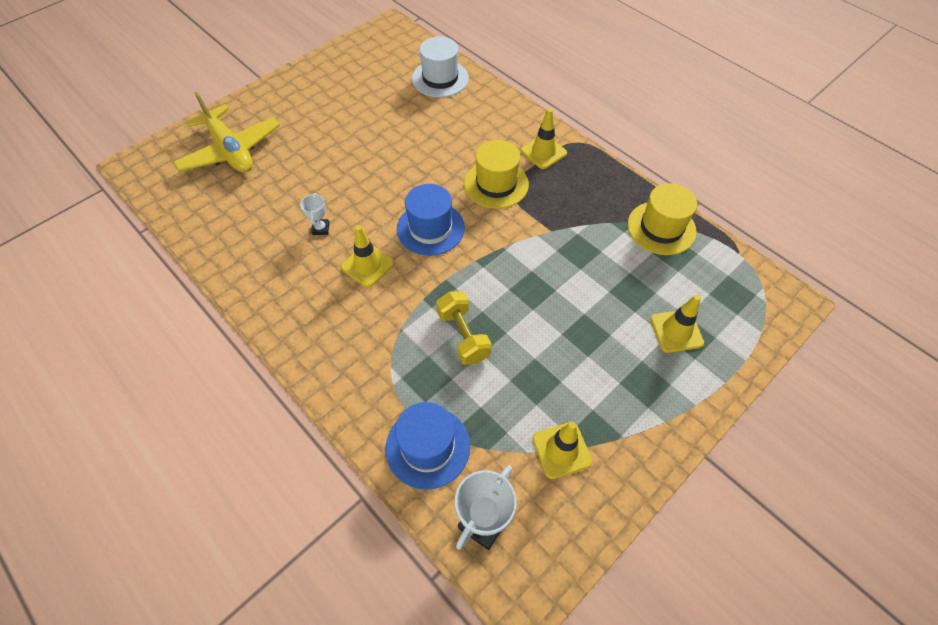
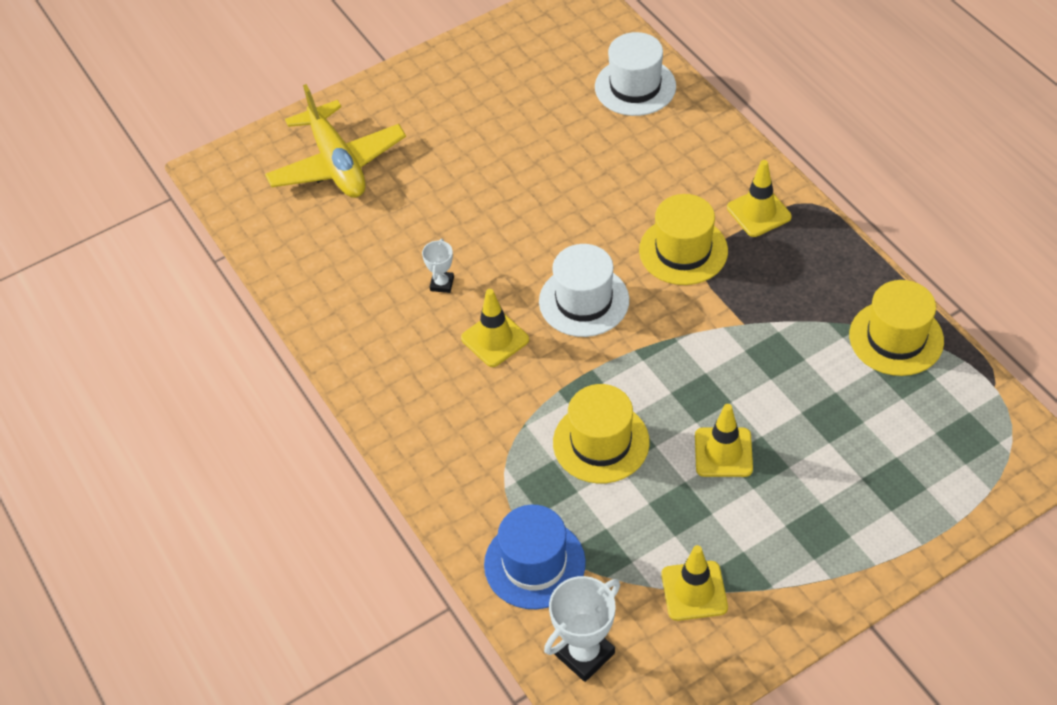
camera: 15 degrees right, 5 degrees down
blue hat [397,184,465,256] -> white hat [539,244,629,337]
yellow dumbbell [436,291,492,365] -> yellow hat [553,384,650,483]
yellow traffic cone [650,294,704,353] -> yellow traffic cone moved to [695,404,753,477]

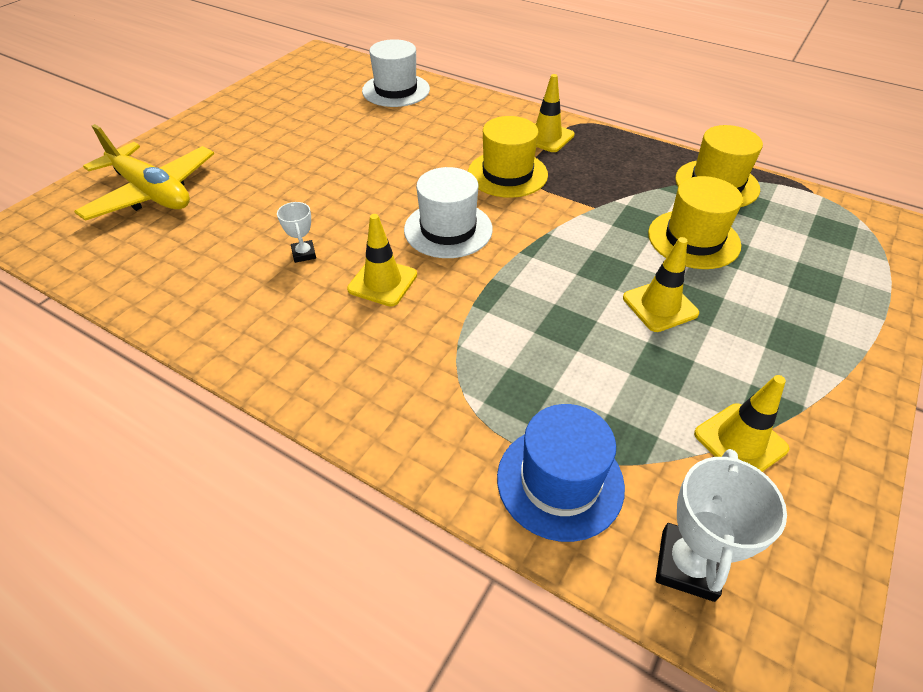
camera: 30 degrees left, 5 degrees down
yellow hat [553,384,650,483] -> yellow hat moved to [648,176,743,269]

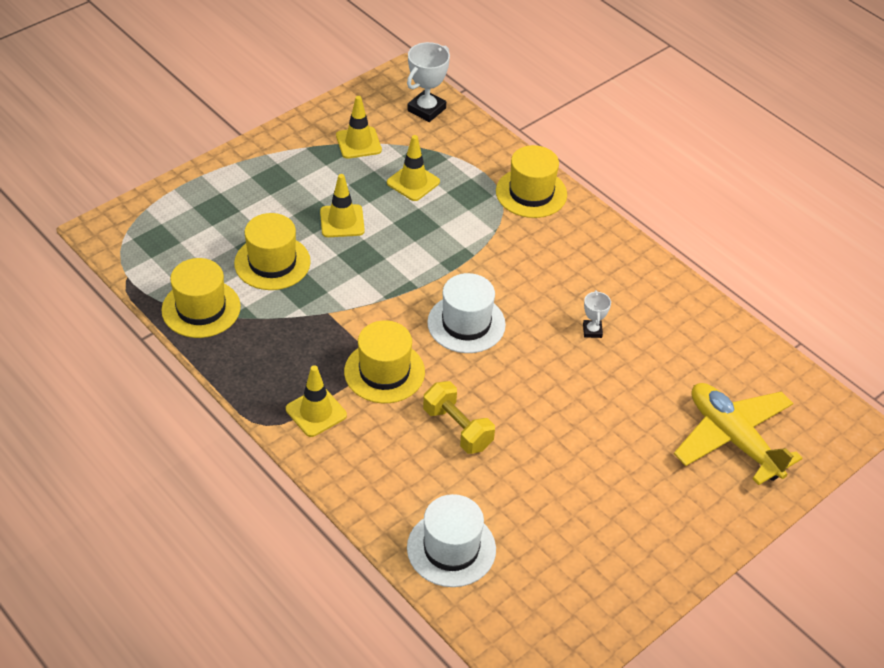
camera: 165 degrees left, 0 degrees up
yellow traffic cone [347,214,417,307] -> yellow traffic cone moved to [387,135,440,201]
blue hat [497,404,625,542] -> none
none -> yellow dumbbell [423,381,495,454]
none -> yellow hat [496,145,567,218]

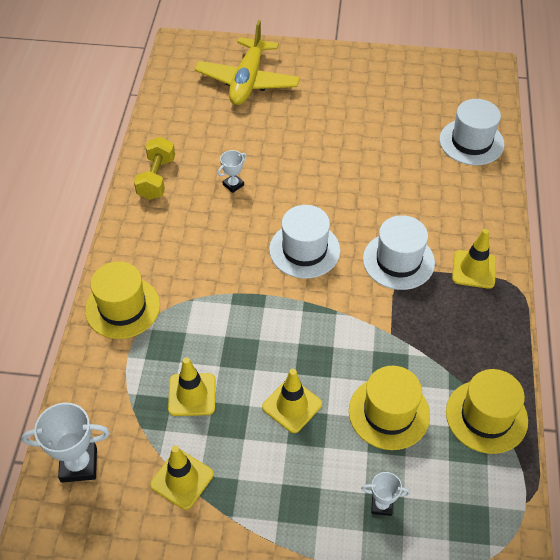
camera: 130 degrees left, 5 degrees up
yellow hat [344,320,425,403] -> white hat [363,215,435,290]
yellow dumbbell [423,381,495,454] -> yellow dumbbell moved to [134,137,175,200]
none -> white trophy [361,472,410,516]

